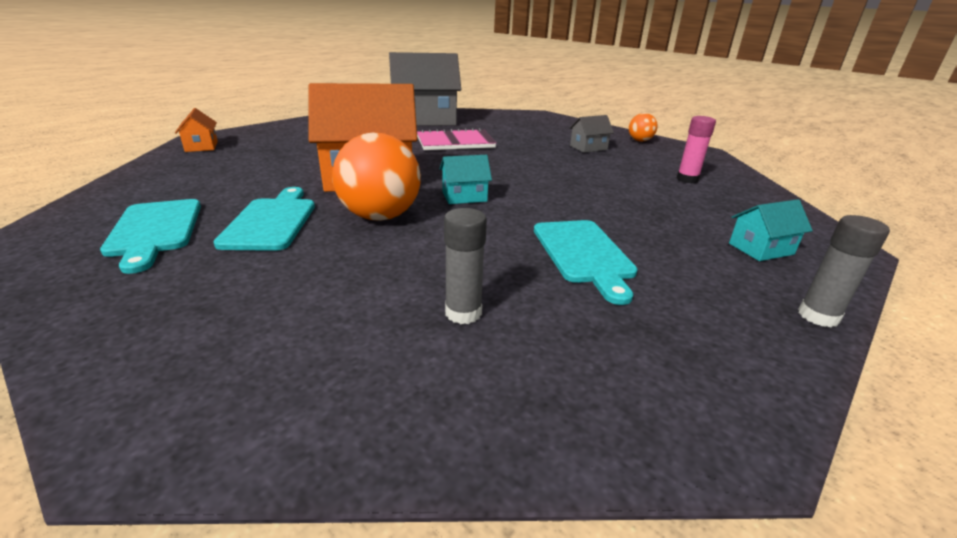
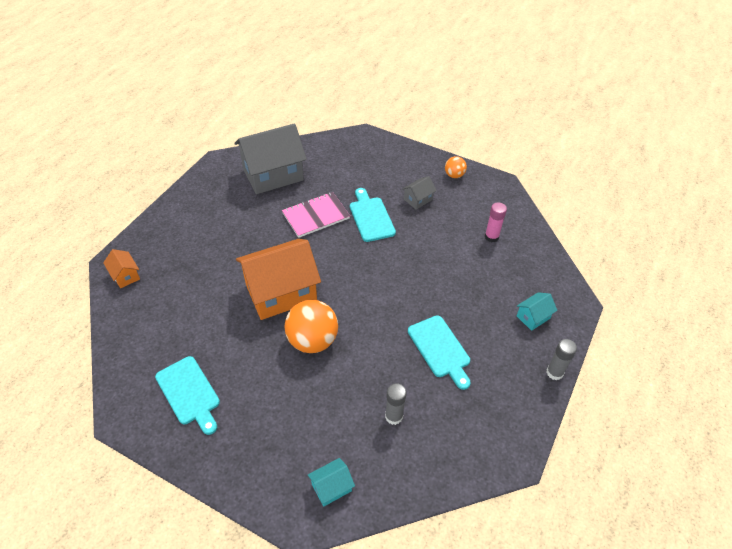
camera: 15 degrees left, 20 degrees up
turquoise cutting board [214,187,315,251] -> turquoise cutting board moved to [350,188,396,242]
turquoise house [440,155,492,204] -> turquoise house moved to [308,458,355,507]

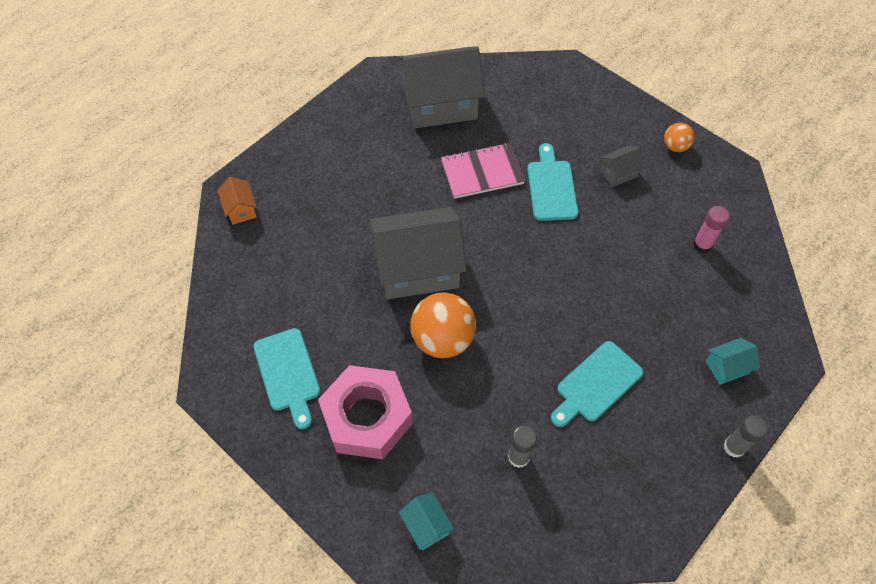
camera: 15 degrees right, 10 degrees up
orange house [236,239,321,320] -> grey house [370,207,467,299]
turquoise house [308,458,355,507] -> turquoise house turned 75 degrees clockwise [399,492,454,550]
turquoise cutting board [408,315,471,390] -> turquoise cutting board turned 60 degrees clockwise [551,341,643,427]
none -> pink nut [318,365,413,459]

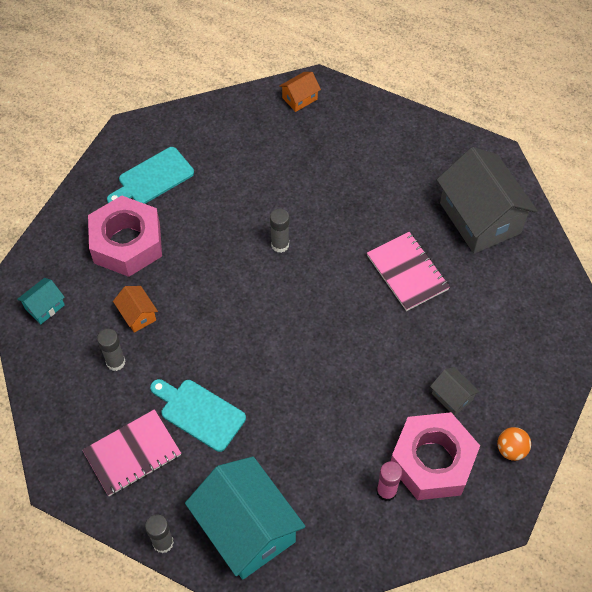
camera: 75 degrees right, 0 degrees up
grey house [370,207,467,299] -> grey glue stick [270,209,289,253]
orange ball [410,292,476,358] -> none
turquoise cutting board [527,143,578,221] -> none
turquoise house [706,338,760,385] -> turquoise house [185,456,306,579], size x2.29
none -> pink notebook [82,409,181,496]
none -> orange house [113,286,158,333]
none -> pink nut [391,412,480,500]

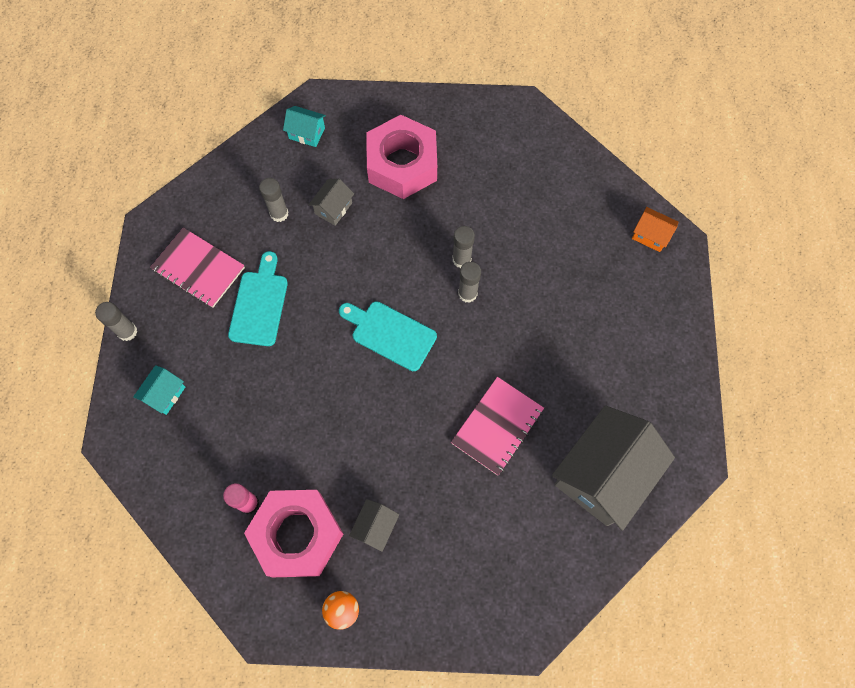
camera: 65 degrees right, 10 degrees up
turquoise cutting board [107,147,194,204] -> turquoise cutting board moved to [339,301,437,371]
orange house [113,286,158,333] -> grey house [309,178,354,226]
turquoise house [185,456,306,579] -> turquoise house [133,365,185,415], size x0.44
none -> grey glue stick [453,226,475,268]

